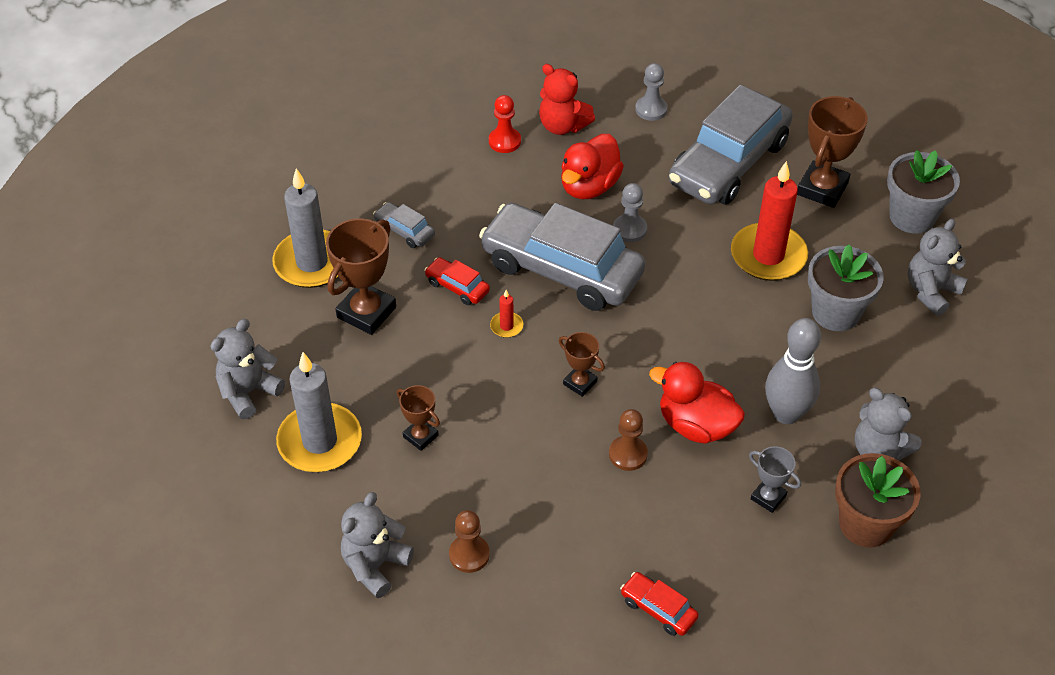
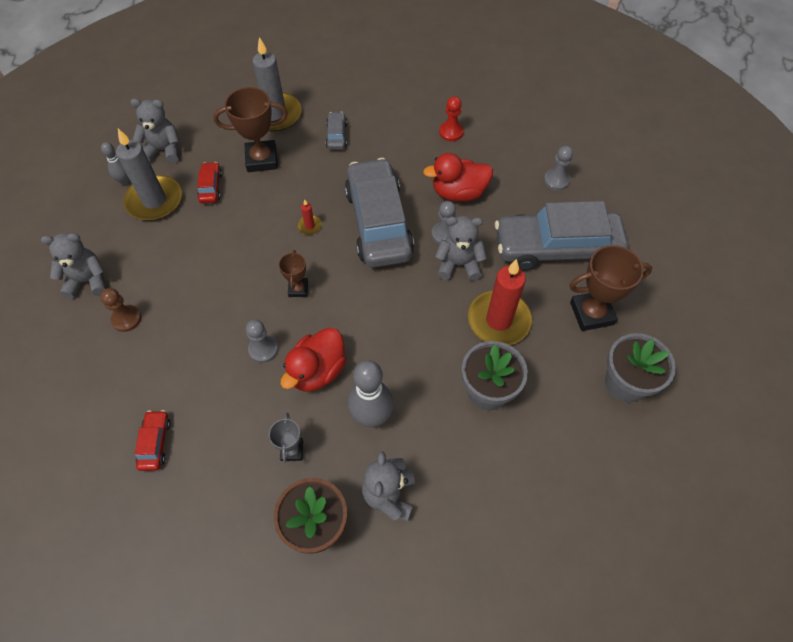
camera: 50 degrees right, 10 degrees up
brown trophy [397,385,440,451] -> none
red car [424,257,490,305] -> red car moved to [197,162,222,204]
red teddy bear [539,64,595,135] -> none
brown pawn [609,409,648,471] -> grey pawn [246,319,278,363]
red duck [649,362,745,444] -> red duck turned 135 degrees counterclockwise [281,328,346,392]
grey teddy bear [908,219,968,316] -> grey teddy bear moved to [435,216,487,281]
none -> grey bowling pin [101,142,130,185]

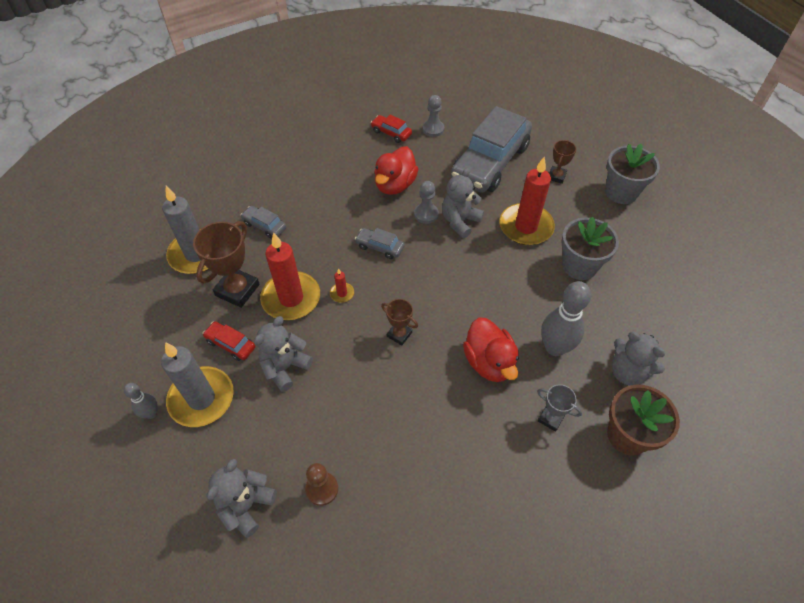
camera: 55 degrees left, 5 degrees down
grey teddy bear [130,99,179,164] -> grey teddy bear moved to [254,316,313,392]
red car [135,410,171,471] -> red car moved to [371,115,412,143]
grey pawn [246,319,278,363] -> none
grey car [345,158,414,268] -> grey car [355,228,404,259], size x0.41
red pawn [439,96,464,141] -> none
brown trophy [569,245,652,331] -> brown trophy [549,140,576,184], size x0.55
none -> red candle [260,232,320,320]

